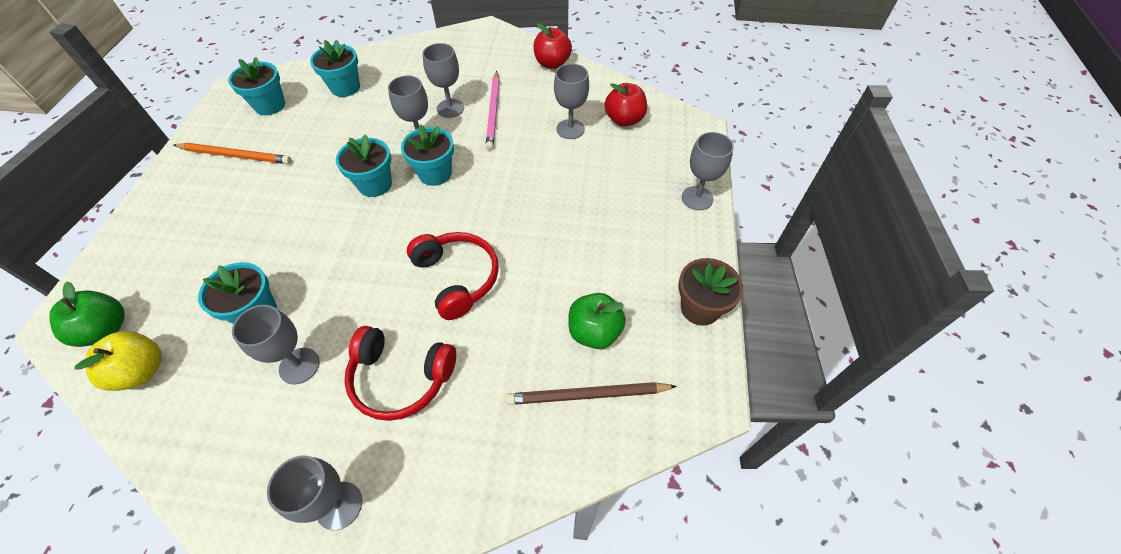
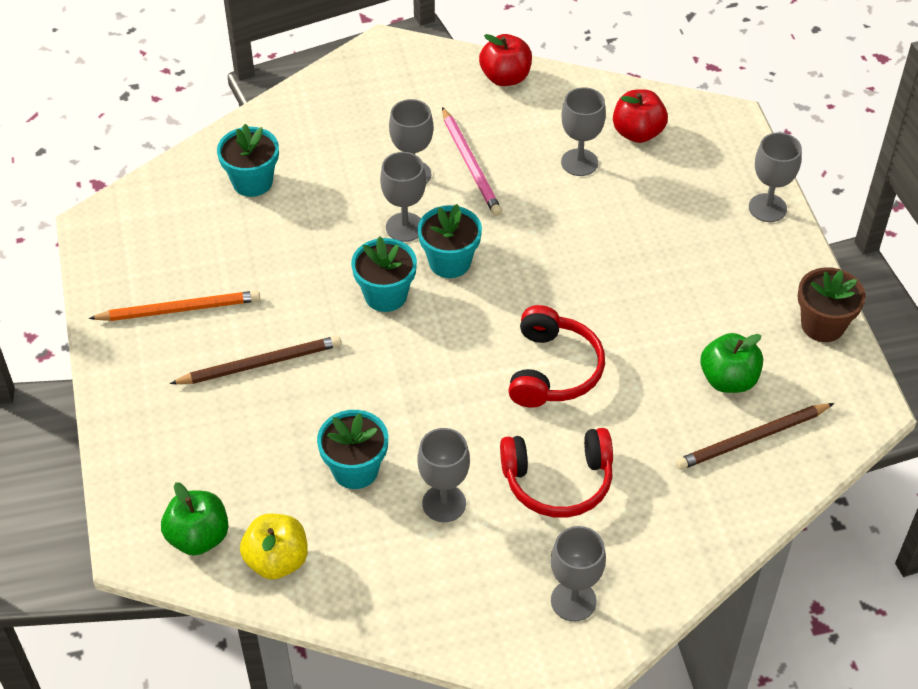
camera: 20 degrees left, 5 degrees down
turquoise flower pot [228,57,285,115] -> none
red headphones [407,232,499,320] -> red headphones turned 60 degrees clockwise [508,305,605,408]
none -> brown pencil [170,336,341,384]

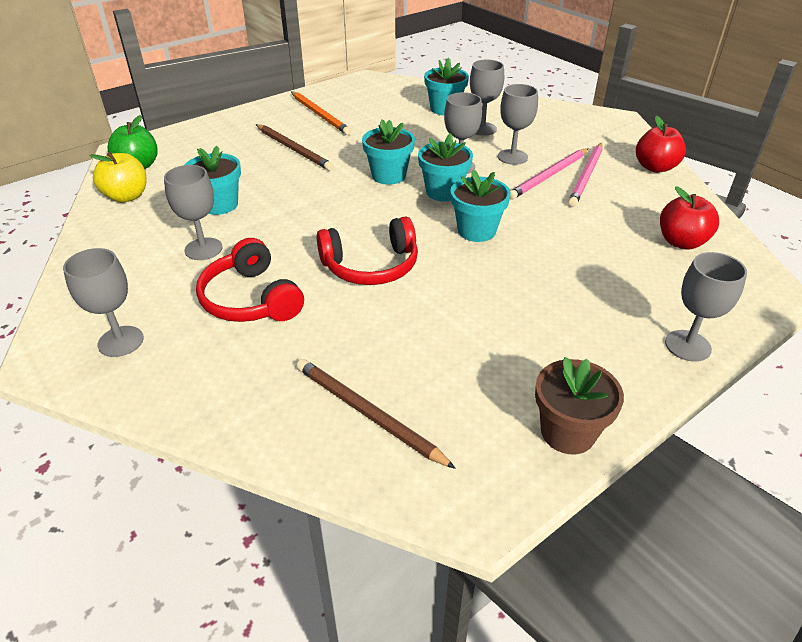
camera: 65 degrees right, 10 degrees down
grey goblet [561,87,606,176] -> grey goblet moved to [470,60,504,136]
green apple [700,333,763,393] -> none
none -> turquoise flower pot [450,170,511,242]
none -> pink pencil [568,143,603,207]

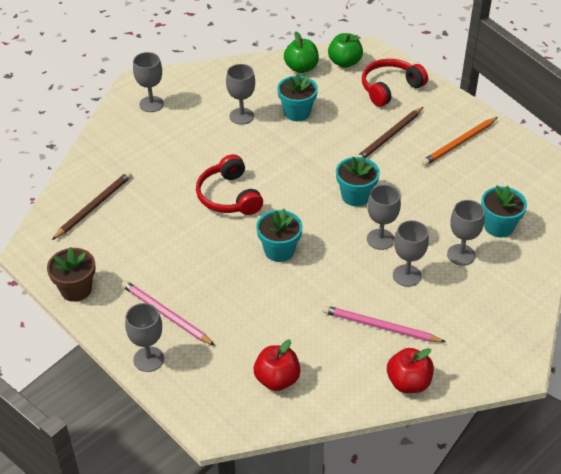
camera: 85 degrees right, 5 degrees up
yellow apple [89,152,147,203] -> green apple [284,31,319,73]
red headphones [196,238,304,322] -> red headphones moved to [362,59,428,107]
turquoise flower pot [418,133,473,201] -> none
pink pencil [510,148,589,200] -> pink pencil moved to [121,280,215,346]

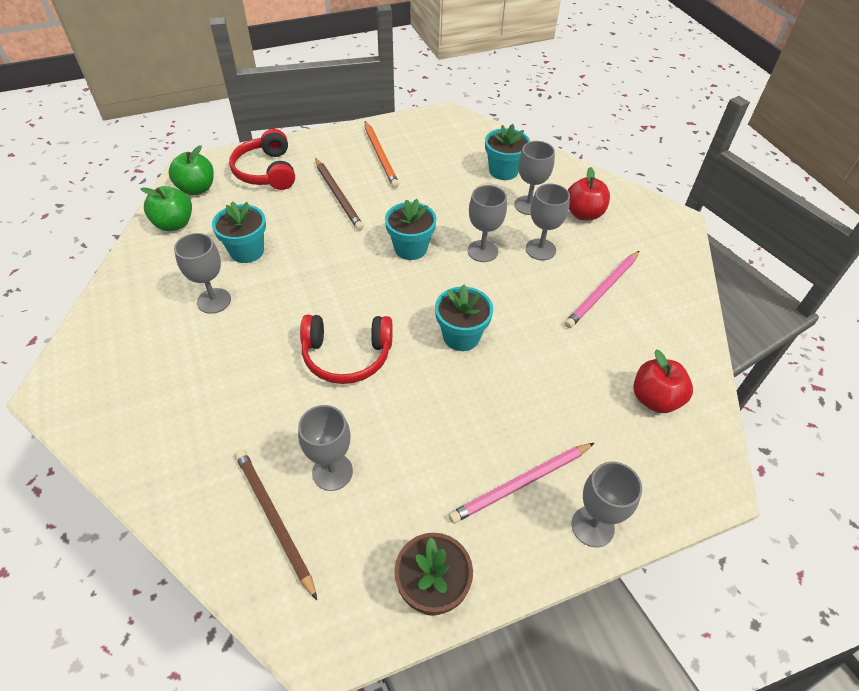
camera: 70 degrees left, 5 degrees up
grey goblet [133,52,164,112] -> grey goblet moved to [298,405,353,491]
red apple [387,348,434,393] -> red apple moved to [568,167,610,220]

